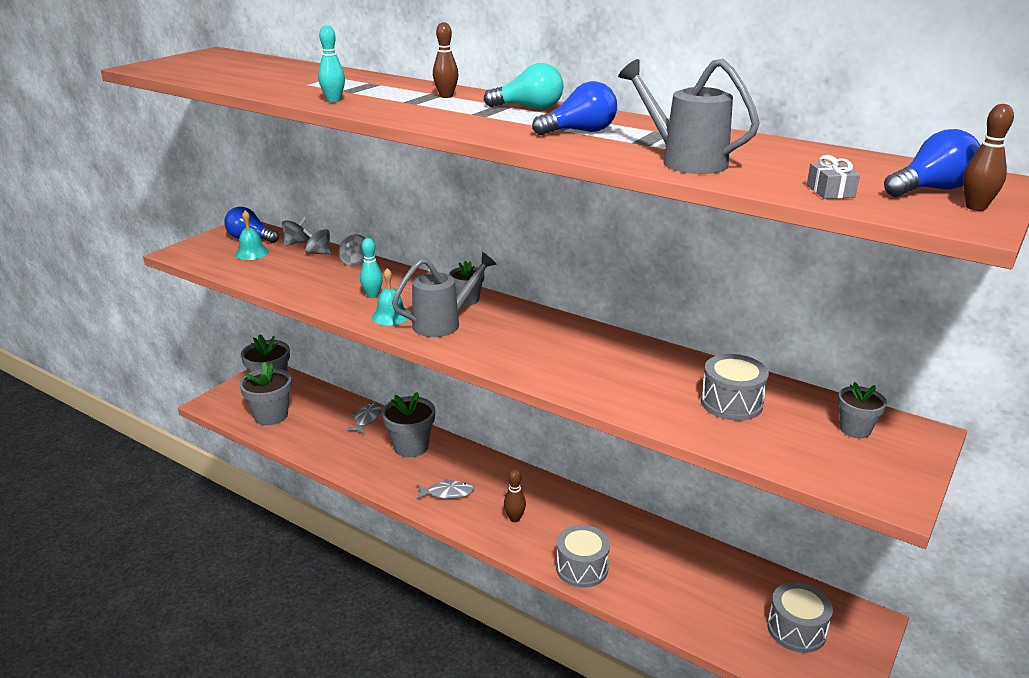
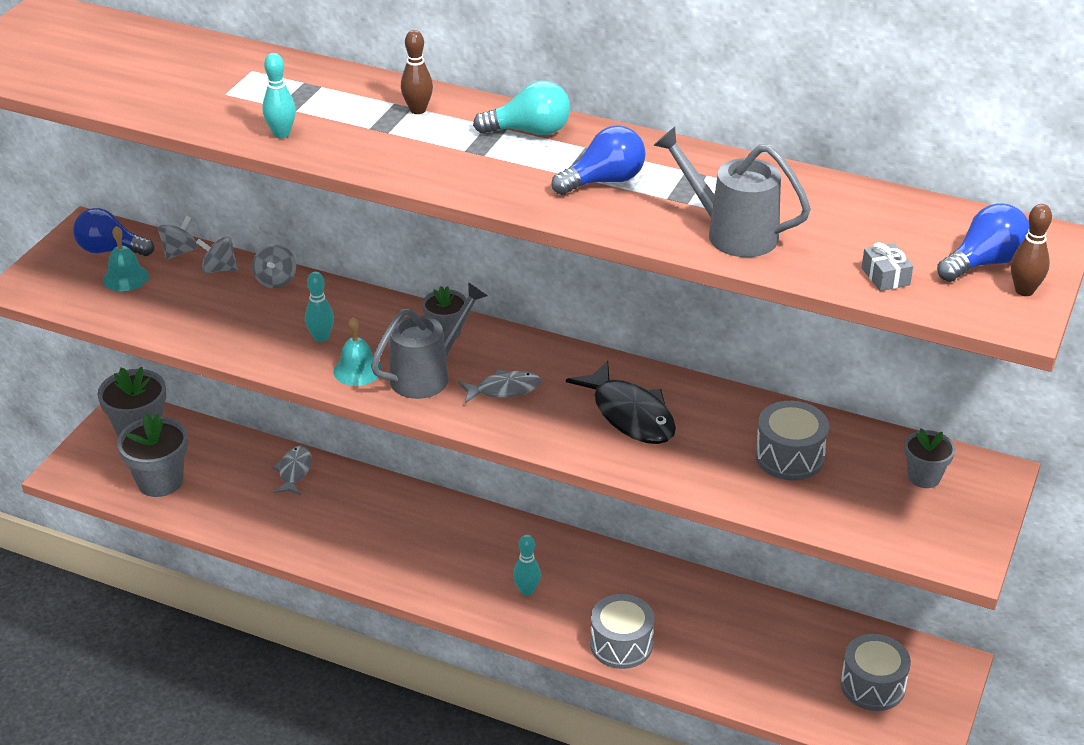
camera: 10 degrees left, 10 degrees up
grey flower pot [382,392,435,457] -> none
grey fish [416,479,474,500] -> grey fish moved to [458,370,541,403]
brown bowling pin [504,469,526,522] -> turquoise bowling pin [513,535,541,596]
none -> black fish [566,361,676,444]

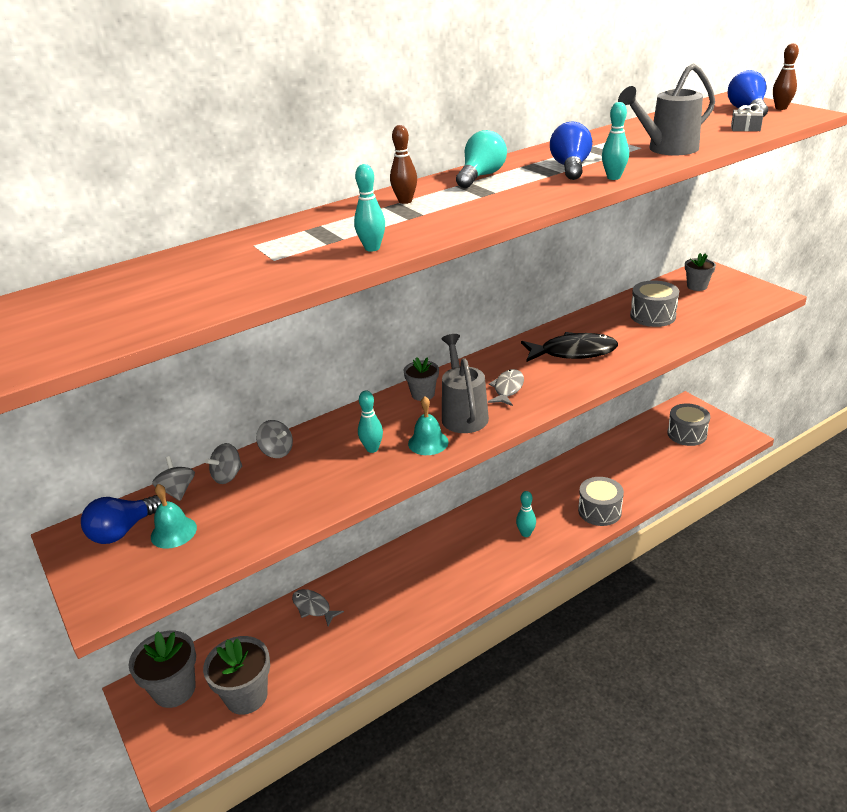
camera: 55 degrees left, 5 degrees down
none -> turquoise bowling pin [602,102,629,180]

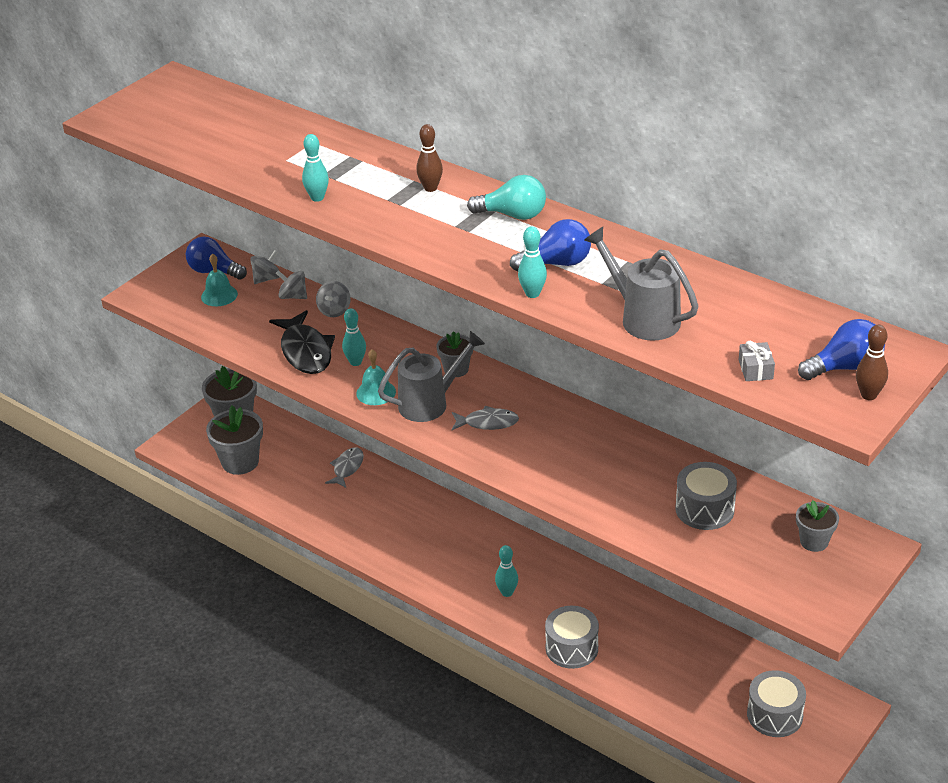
camera: 70 degrees right, 5 degrees up
black fish [521,332,618,362] -> black fish moved to [269,310,335,374]

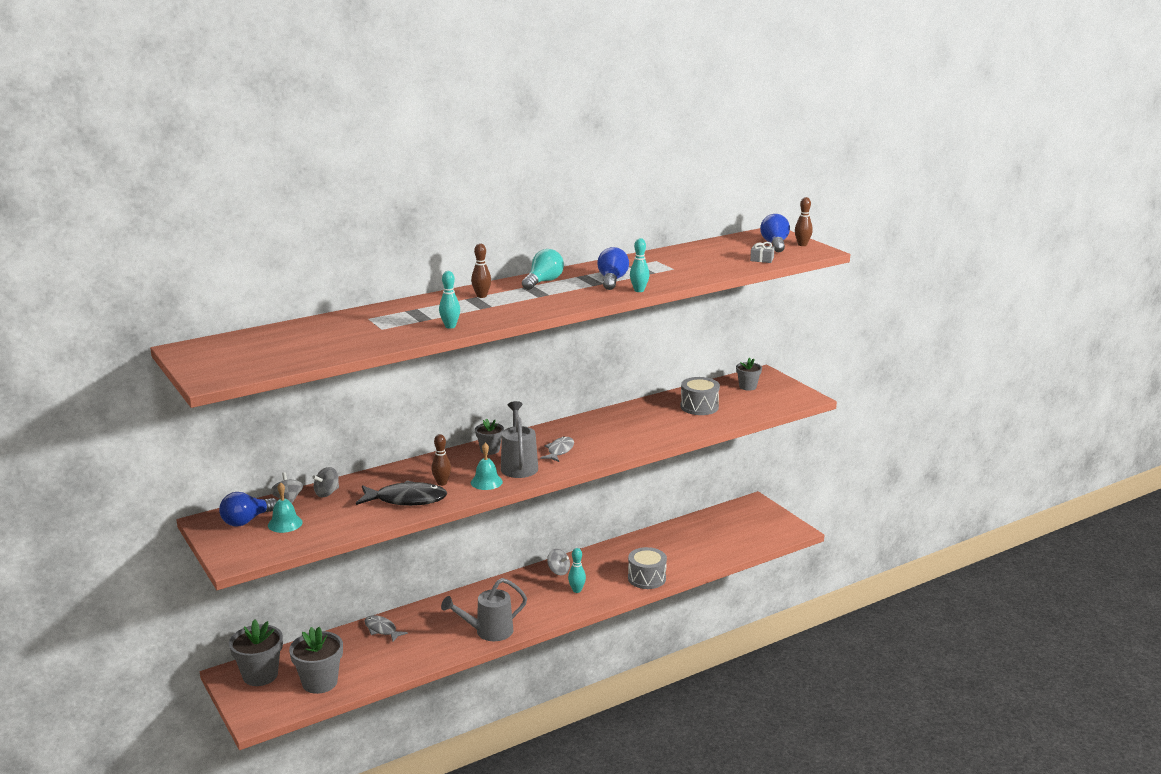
camera: 70 degrees left, 15 degrees down
grey spinning top [316,281,351,317] -> grey spinning top moved to [547,549,570,575]
turquoise bowling pin [342,308,366,366] -> brown bowling pin [432,434,451,486]
grey watering can [584,227,698,341] -> grey watering can moved to [441,578,527,641]
grey drum [747,670,806,737] -> none

